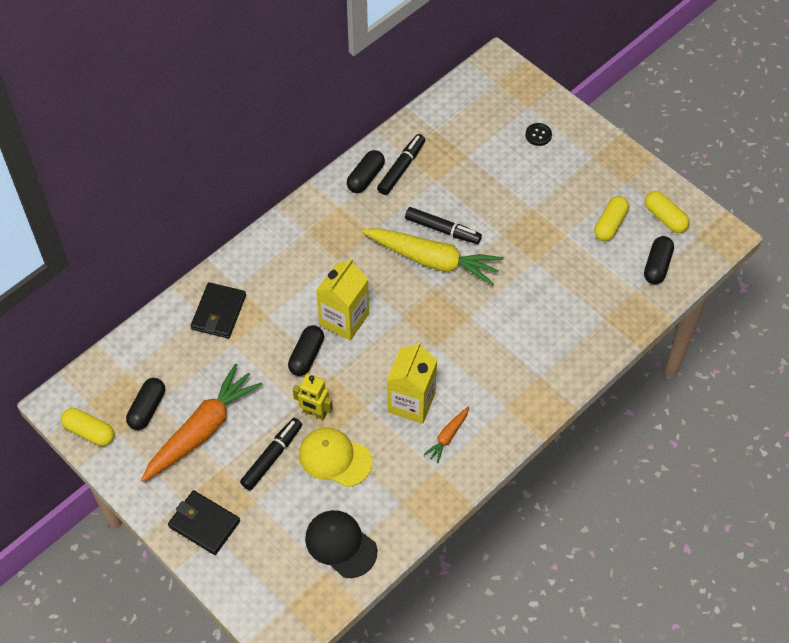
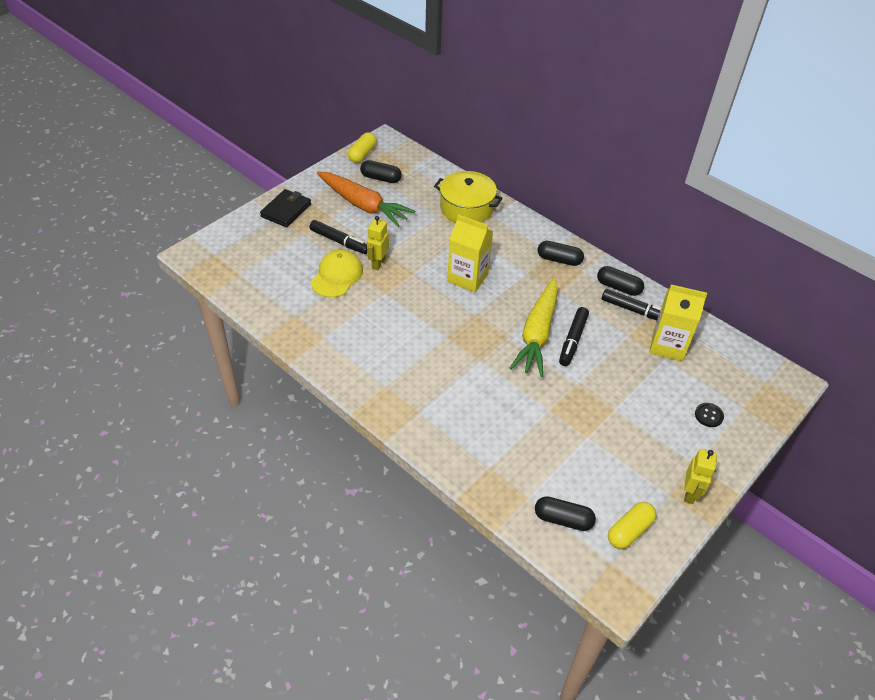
camera: 85 degrees right, 10 degrees down
black wallet [191,282,246,338] -> yellow pot [434,171,503,223]
black capsule [288,325,324,376] -> black capsule moved to [537,241,584,266]
black cap [305,510,377,578] -> none
yellow carton [387,342,437,424] -> yellow carton moved to [649,285,707,361]
orange carrot [424,406,469,463] -> none
yellow capsule [594,196,629,241] -> none
none -> yellow robot [684,449,717,504]

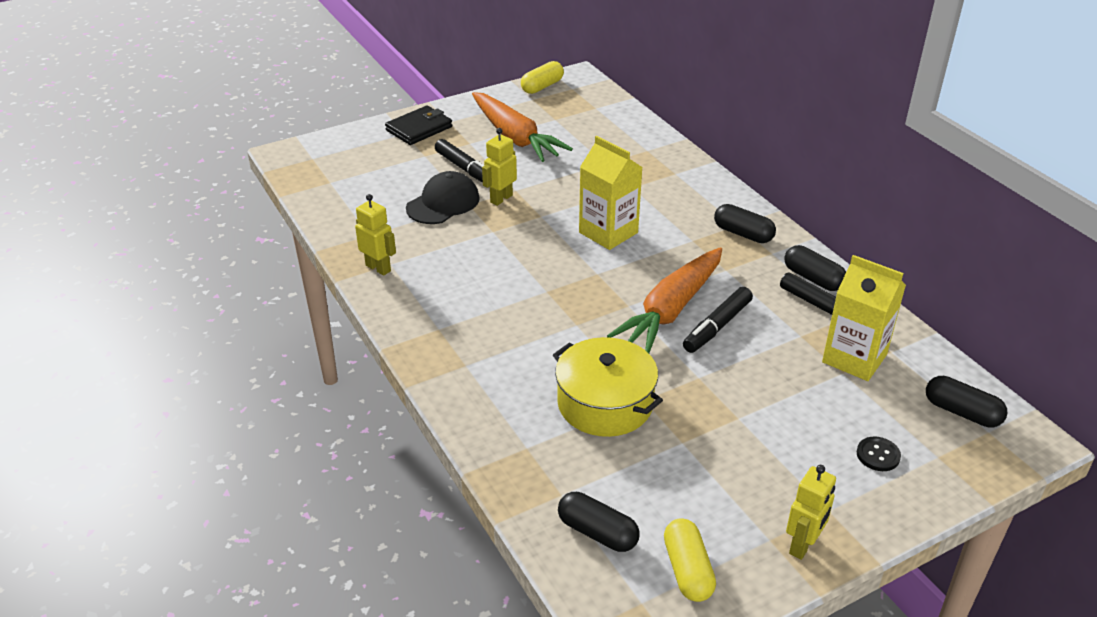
camera: 20 degrees right, 10 degrees down
yellow cap [311,250,363,297] -> black cap [406,171,480,224]
black capsule [360,160,402,183] -> black capsule moved to [926,376,1008,428]
yellow pot [434,171,503,223] -> yellow pot moved to [553,337,663,437]
yellow carrot [510,278,558,377] -> orange carrot [607,247,722,353]
yellow capsule [608,502,656,549] -> yellow capsule turned 75 degrees counterclockwise [664,518,716,602]
none -> yellow robot [355,194,396,275]

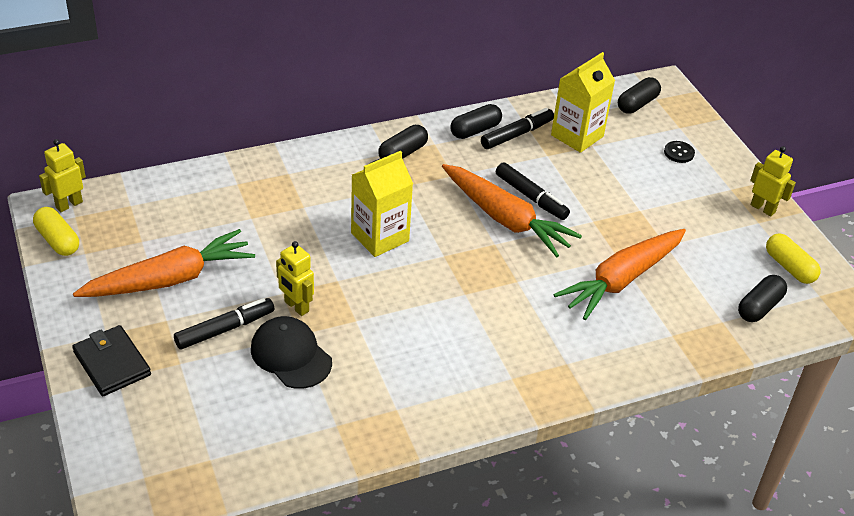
camera: 85 degrees left, 5 degrees up
yellow robot [355,194,396,275] -> yellow robot moved to [39,139,86,212]
yellow pot [553,337,663,437] -> orange carrot [553,229,686,320]
yellow capsule [664,518,716,602] -> yellow capsule turned 60 degrees clockwise [766,234,821,284]

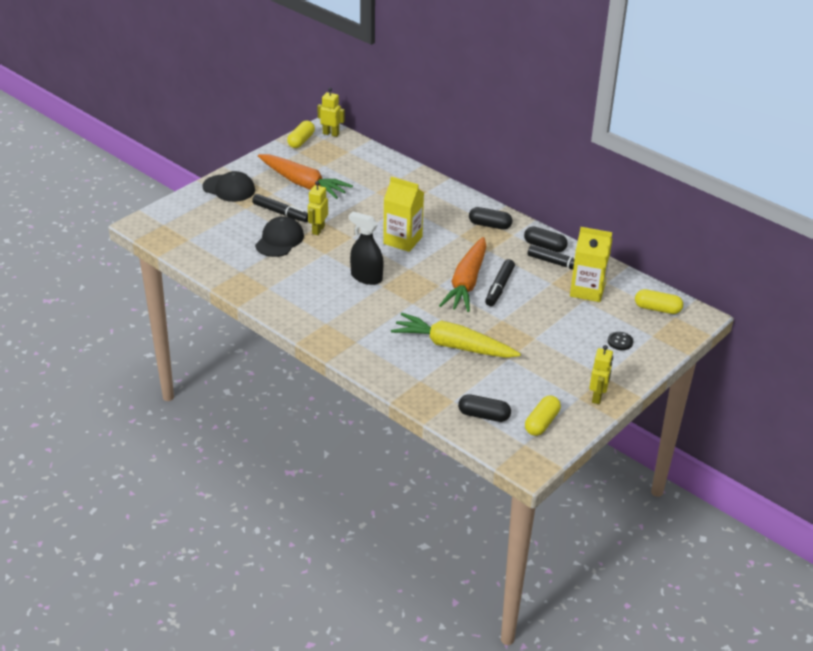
camera: 65 degrees right, 5 degrees down
black wallet [72,325,151,396] -> black cap [202,171,255,202]
orange carrot [553,229,686,320] -> yellow carrot [391,313,521,358]
black capsule [618,77,661,114] -> yellow capsule [635,289,683,314]
none -> black spray bottle [349,212,384,285]

